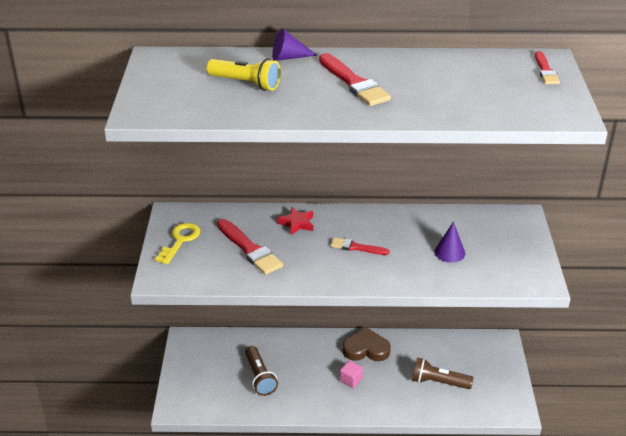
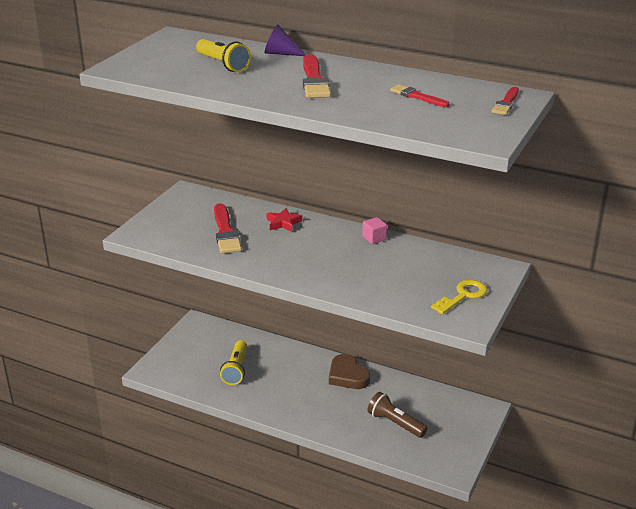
camera: 25 degrees right, 5 degrees down
yellow key [155,223,200,264] -> yellow key moved to [431,280,487,314]
brown flashlight [245,346,278,396] -> yellow flashlight [220,340,247,385]
red brush [330,237,389,255] -> red brush moved to [390,84,449,107]
pink cube [340,361,363,388] -> pink cube moved to [362,217,387,244]
brown heart [342,327,391,361] -> brown heart turned 150 degrees counterclockwise [329,354,370,389]
purple cone [434,222,465,263] -> none

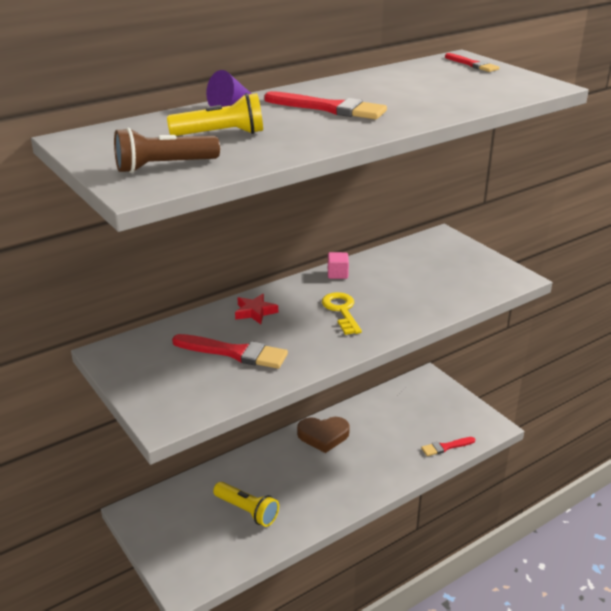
camera: 60 degrees left, 0 degrees up
brown flashlight [367,392,428,438] -> brown flashlight moved to [114,128,220,173]
red brush [390,84,449,107] -> red brush moved to [421,437,475,456]
yellow key [431,280,487,314] -> yellow key moved to [322,292,362,335]

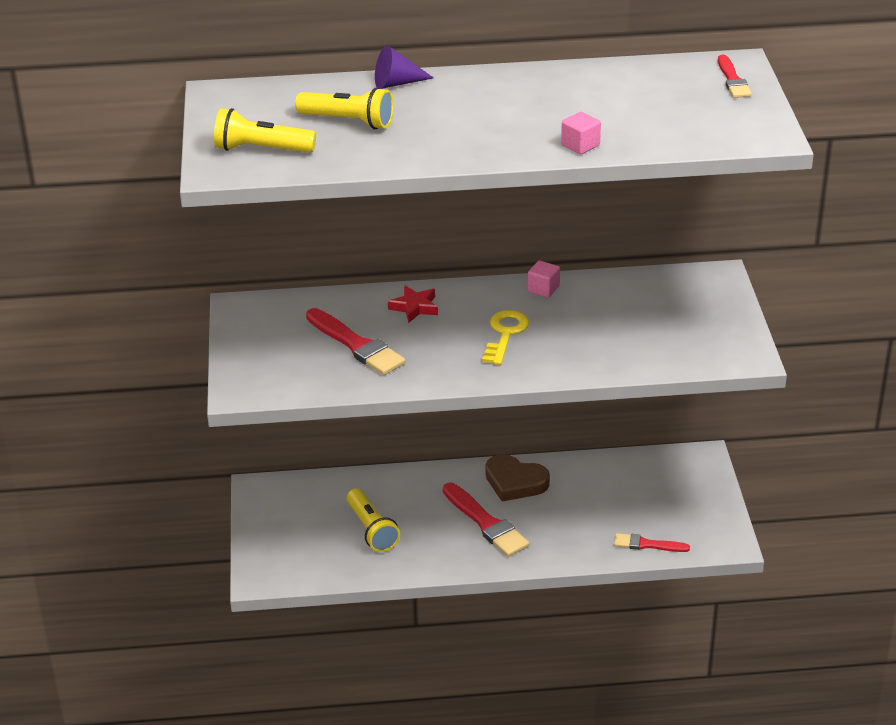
camera: 30 degrees right, 5 degrees up
brown flashlight [114,128,220,173] -> yellow flashlight [214,108,316,153]
red brush [264,91,387,119] -> red brush moved to [443,483,530,557]
none -> pink cube [561,112,601,154]

